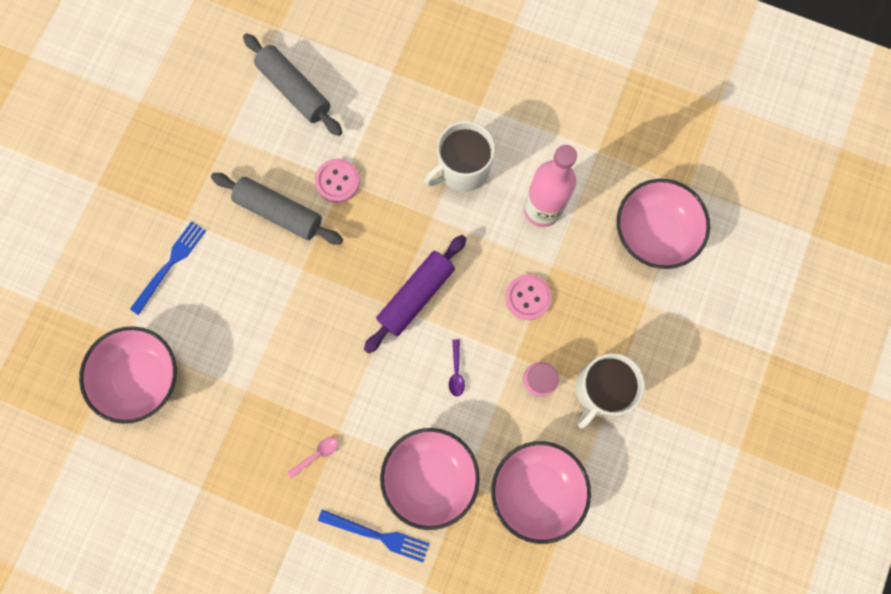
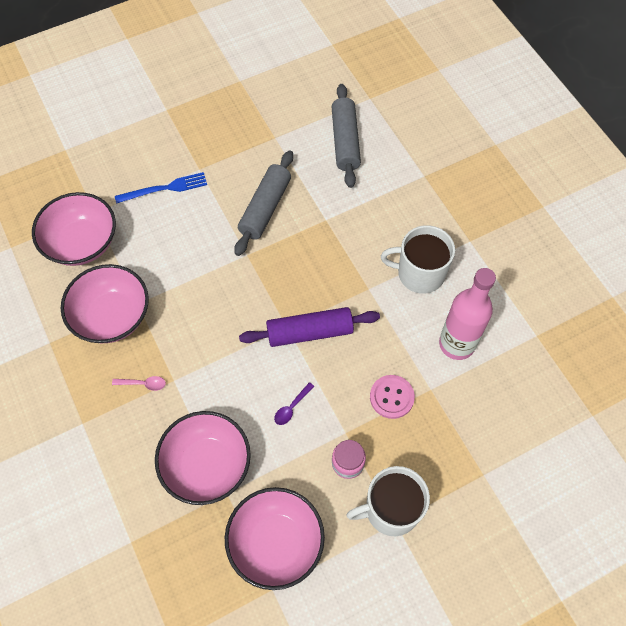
camera: 40 degrees right, 15 degrees down
grey rolling pin [211,173,343,245] -> grey rolling pin turned 45 degrees clockwise [234,150,293,256]
pink button [315,159,360,203] -> none
blue fork [318,510,430,562] -> none
pink bowl [617,179,710,269] -> pink bowl moved to [61,264,149,343]

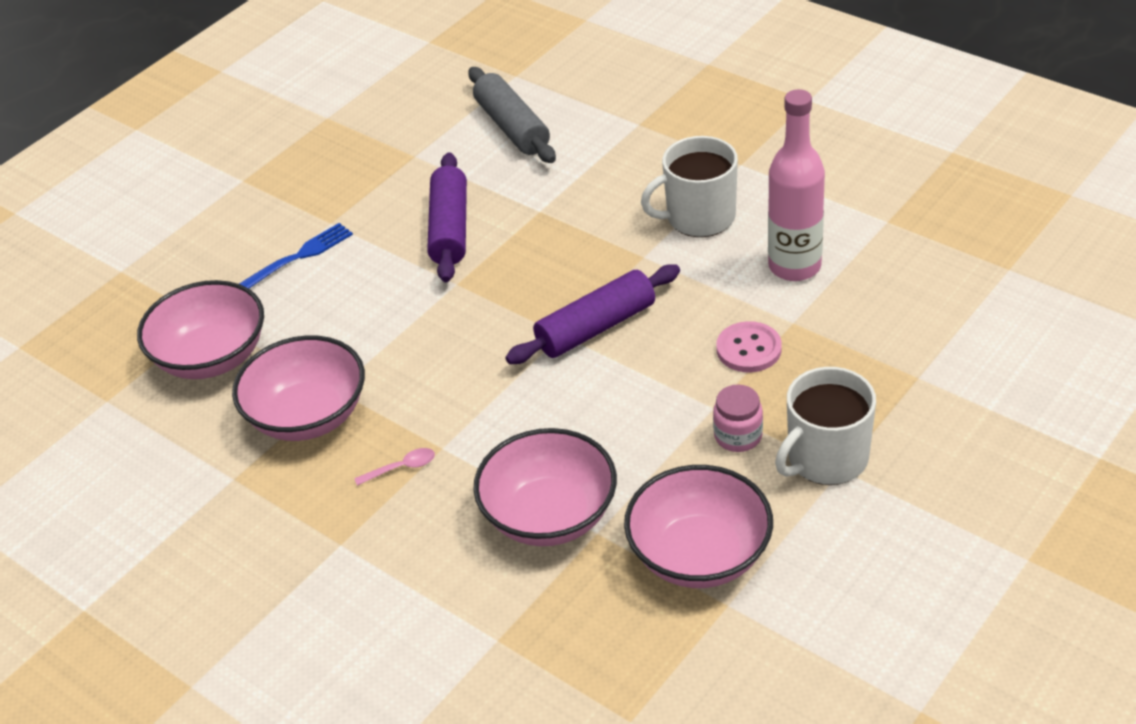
camera: 20 degrees left, 20 degrees down
grey rolling pin [234,150,293,256] -> purple rolling pin [427,152,467,282]
purple spoon [274,382,314,425] -> none

